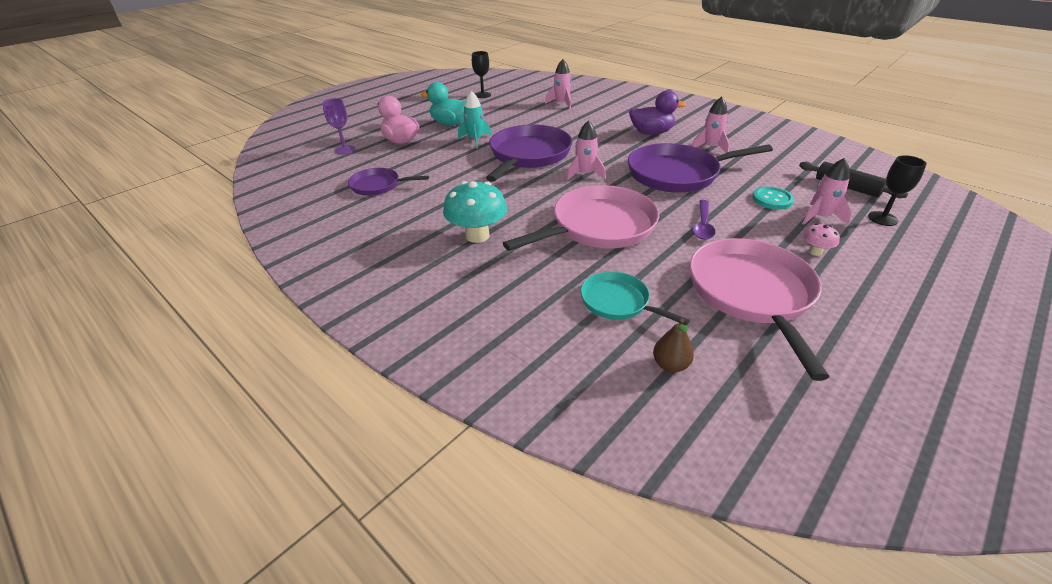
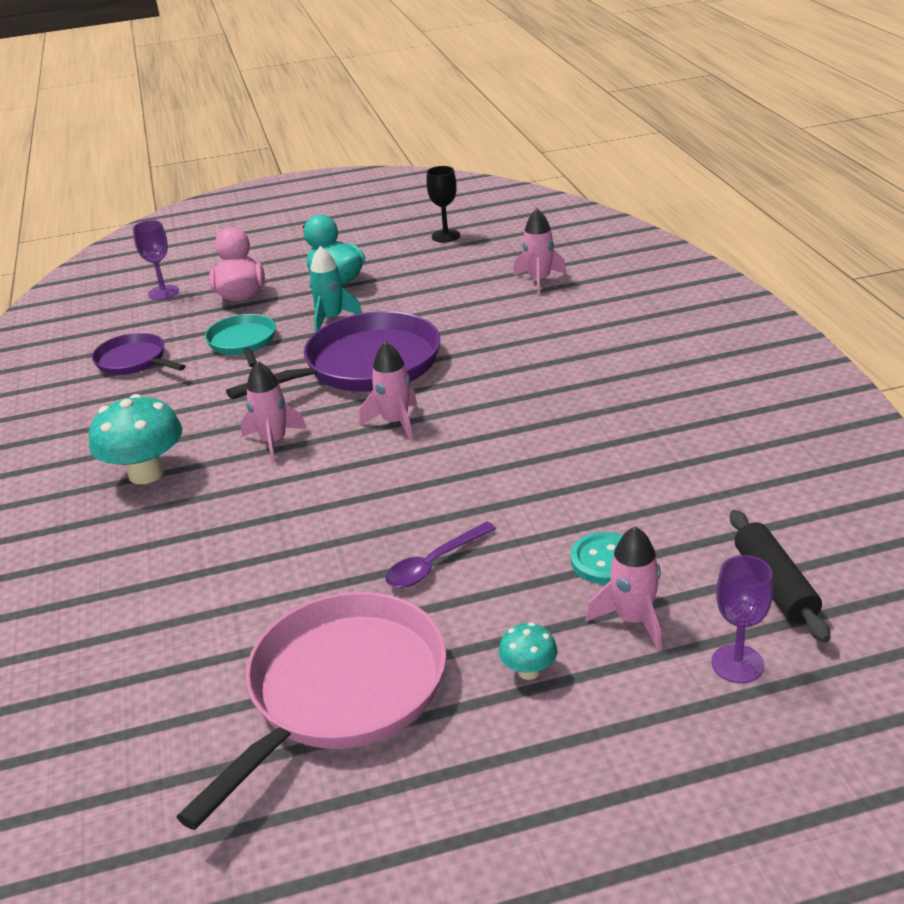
camera: 35 degrees right, 5 degrees down
pink pan [503,185,659,251] -> none
turquoise pan [581,271,690,326] -> turquoise pan moved to [205,314,276,367]
purple pan [628,143,773,193] -> none
purple duck [629,90,686,135] -> none
brown pear [653,318,694,372] -> none
pink rocket [692,97,730,153] -> pink rocket moved to [241,361,307,464]
pink mushroom [803,223,840,256] -> turquoise mushroom [499,622,557,680]
black goblet [868,155,927,226] -> purple goblet [711,555,773,683]

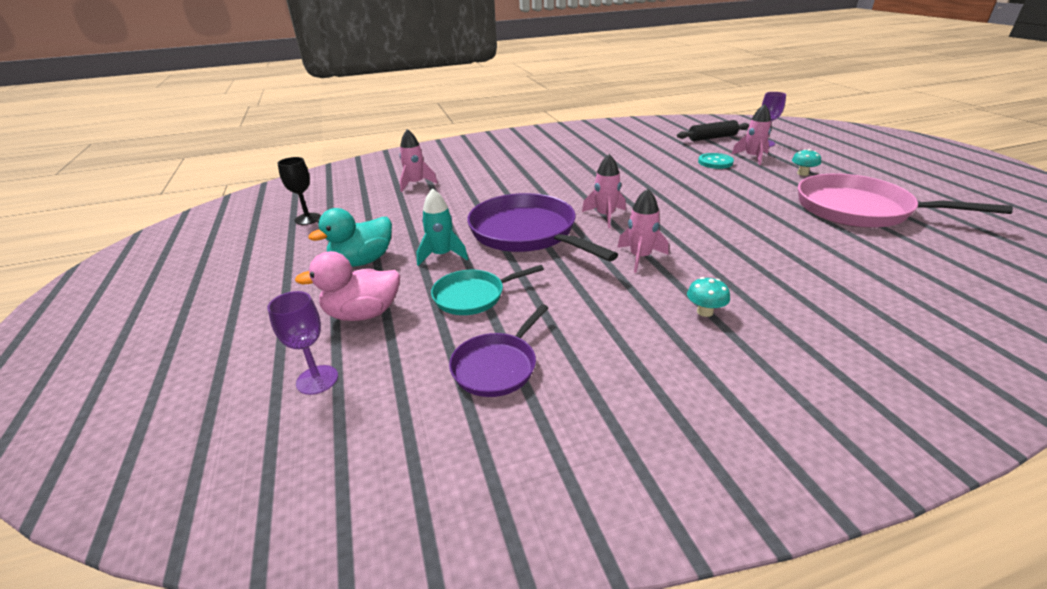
camera: 95 degrees left, 0 degrees up
turquoise mushroom [89,394,182,484] -> turquoise mushroom [687,277,730,317], size x0.50
purple spoon [385,521,496,588] -> none

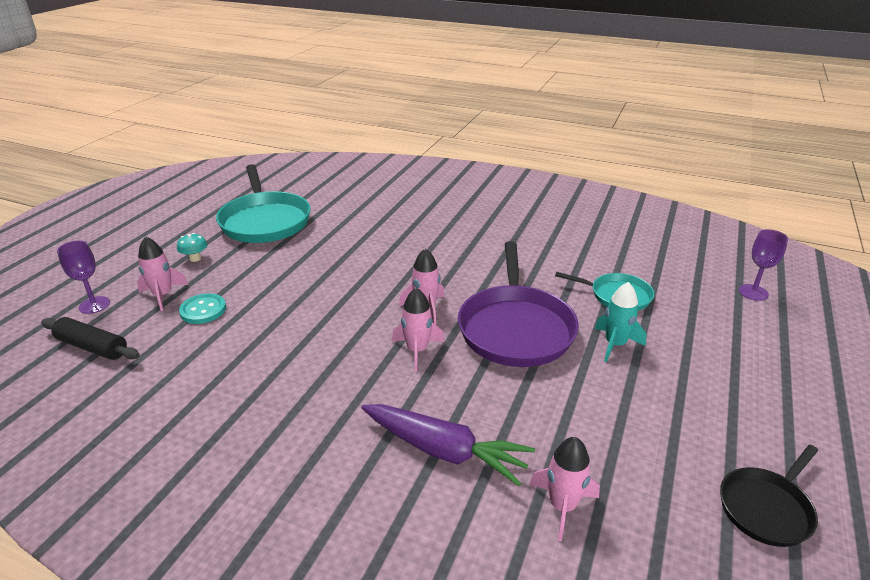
camera: 140 degrees left, 0 degrees up
black goblet [278,157,321,225] -> black pan [720,445,818,547]
pink duck [295,251,400,321] -> none
turquoise duck [308,208,392,267] -> none
purple pan [449,304,548,397] -> none
pink rocket [617,189,668,273] -> pink rocket moved to [392,288,444,371]
turquoise mushroom [687,277,730,317] -> none
pink pan [798,173,1013,228] -> turquoise pan [216,164,311,243]
none -> purple carrot [362,404,535,486]

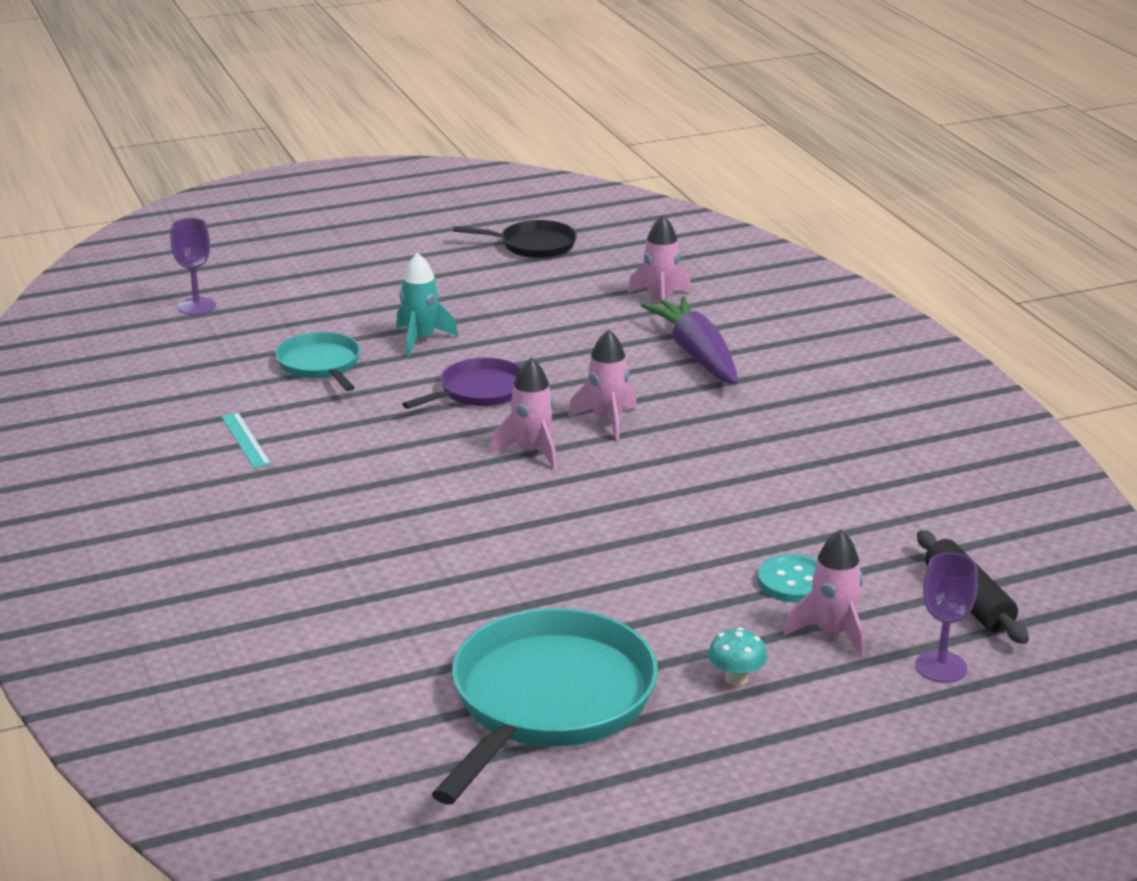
camera: 135 degrees left, 5 degrees down
purple pan [458,241,579,367] -> purple pan [402,358,521,409], size x0.55
none -> turquoise ruler [221,412,271,468]

